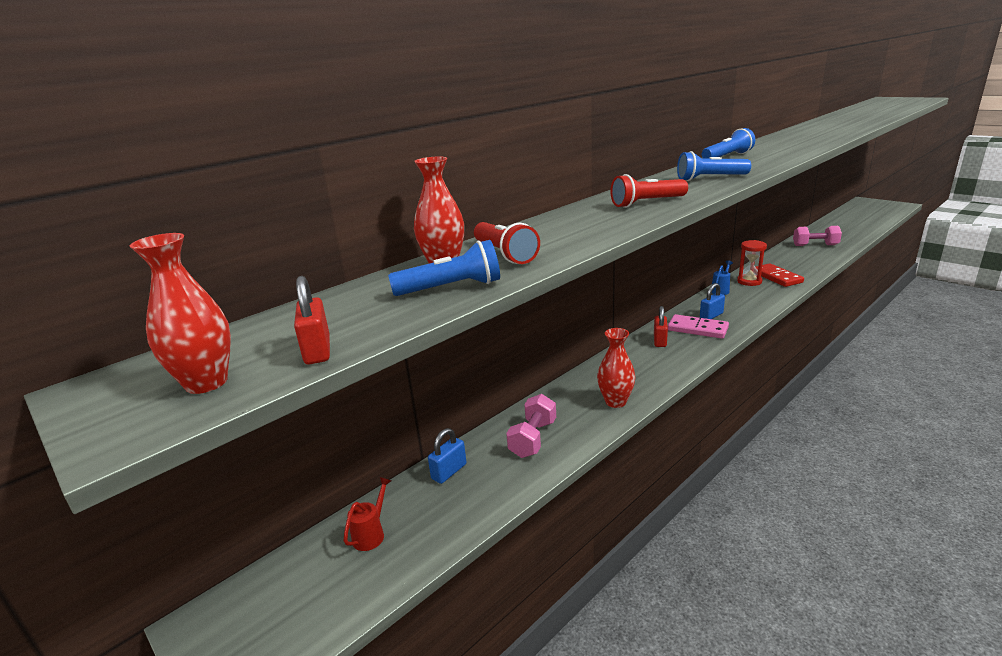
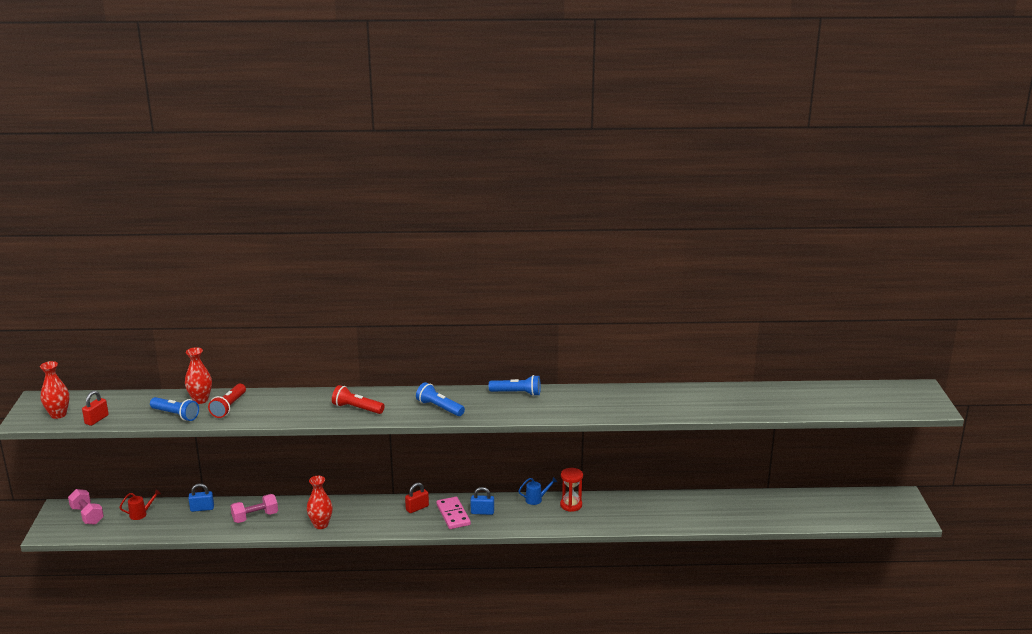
camera: 40 degrees right, 0 degrees up
red domino [756,263,804,287] -> none
pink dumbbell [793,226,842,246] -> pink dumbbell moved to [68,489,104,525]

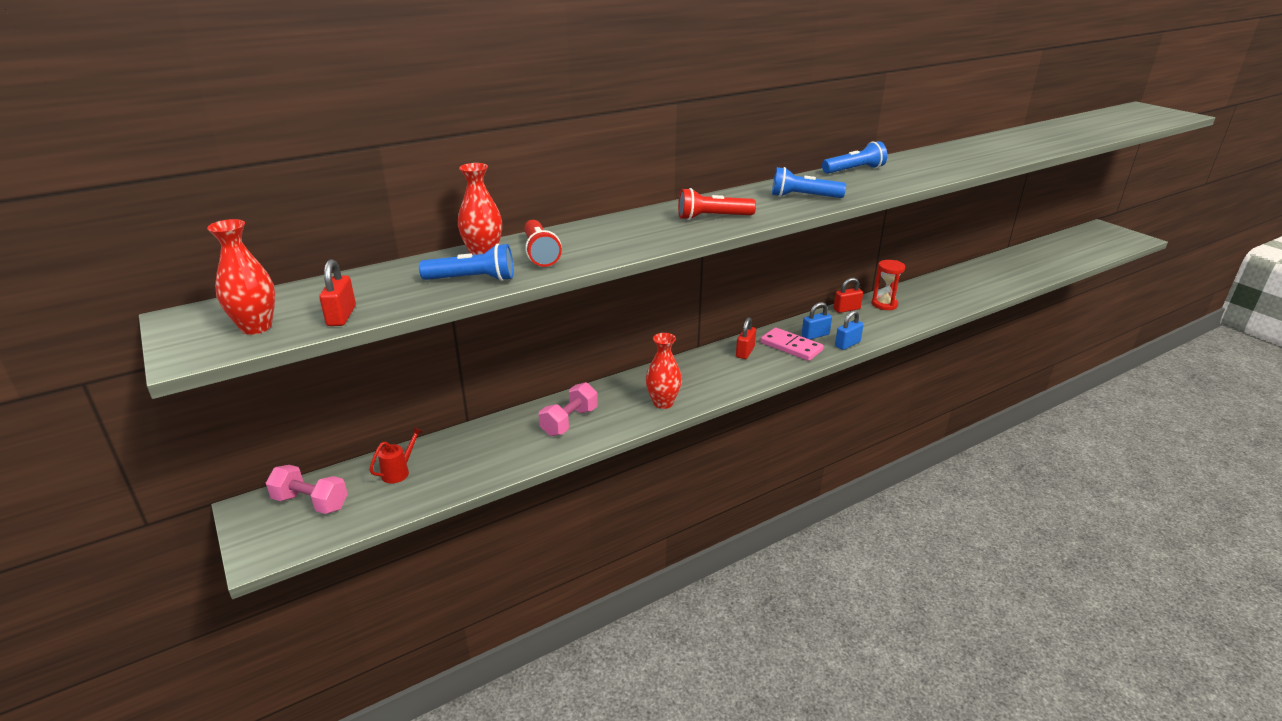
camera: 30 degrees left, 5 degrees up
blue padlock [188,483,214,512] -> blue padlock moved to [835,310,864,350]
blue watering can [519,477,557,505] -> red padlock [833,278,863,313]

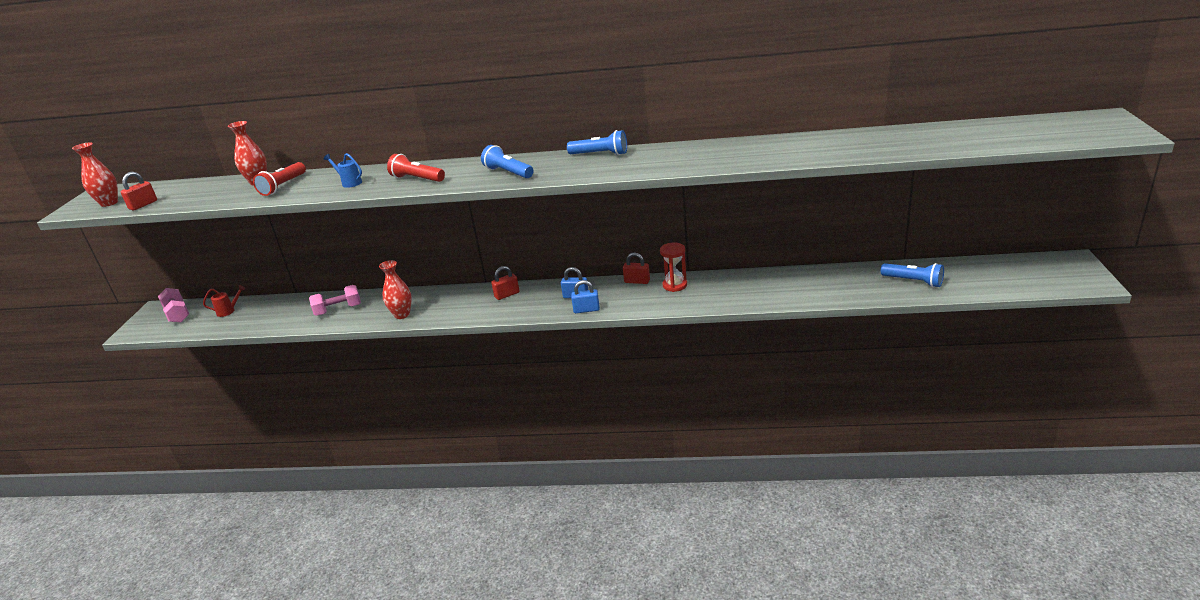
camera: 40 degrees right, 0 degrees up
blue flashlight [419,243,513,281] -> blue flashlight moved to [881,263,944,287]
pink domino [760,327,824,361] -> none
none -> blue watering can [323,153,362,188]

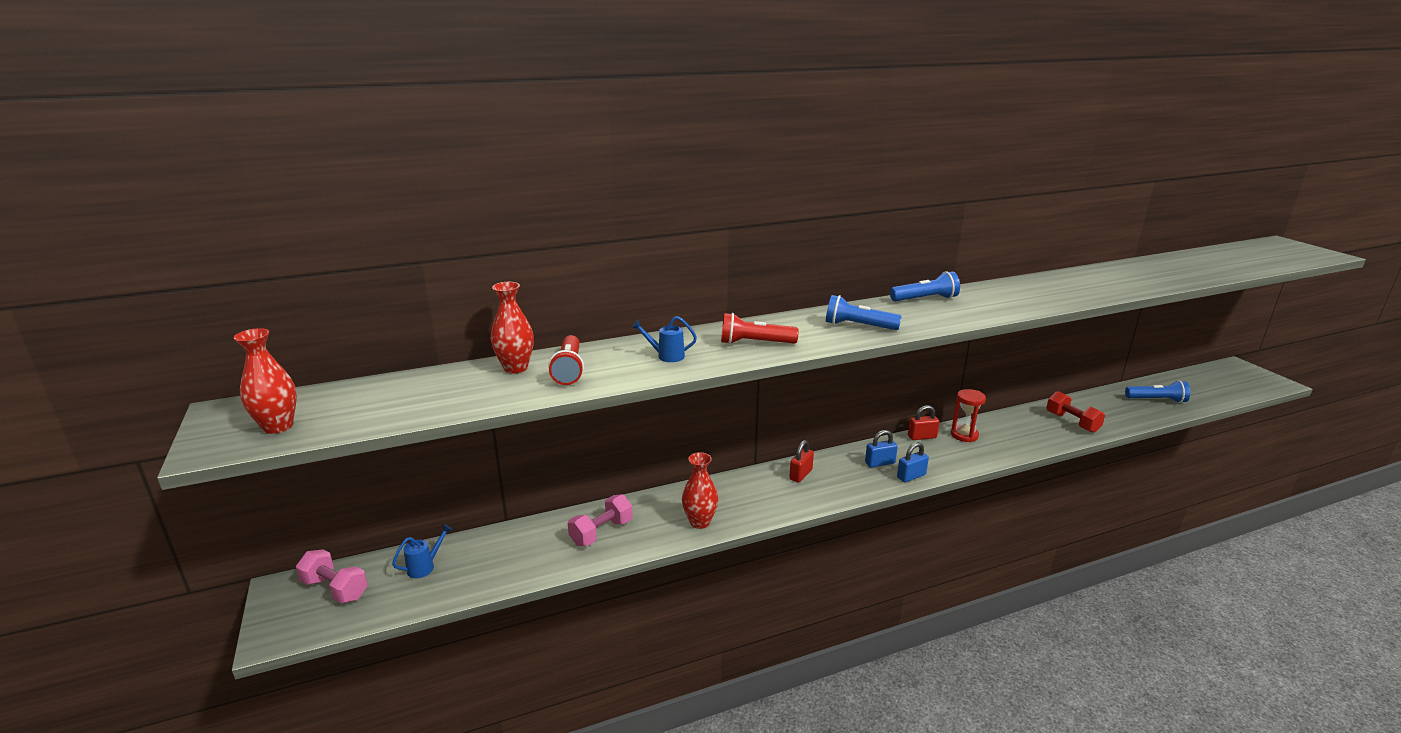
camera: 30 degrees left, 5 degrees down
red padlock [121,172,157,211] -> none
red watering can [203,285,245,317] -> blue watering can [392,524,452,578]
none -> red dumbbell [1046,391,1105,433]

